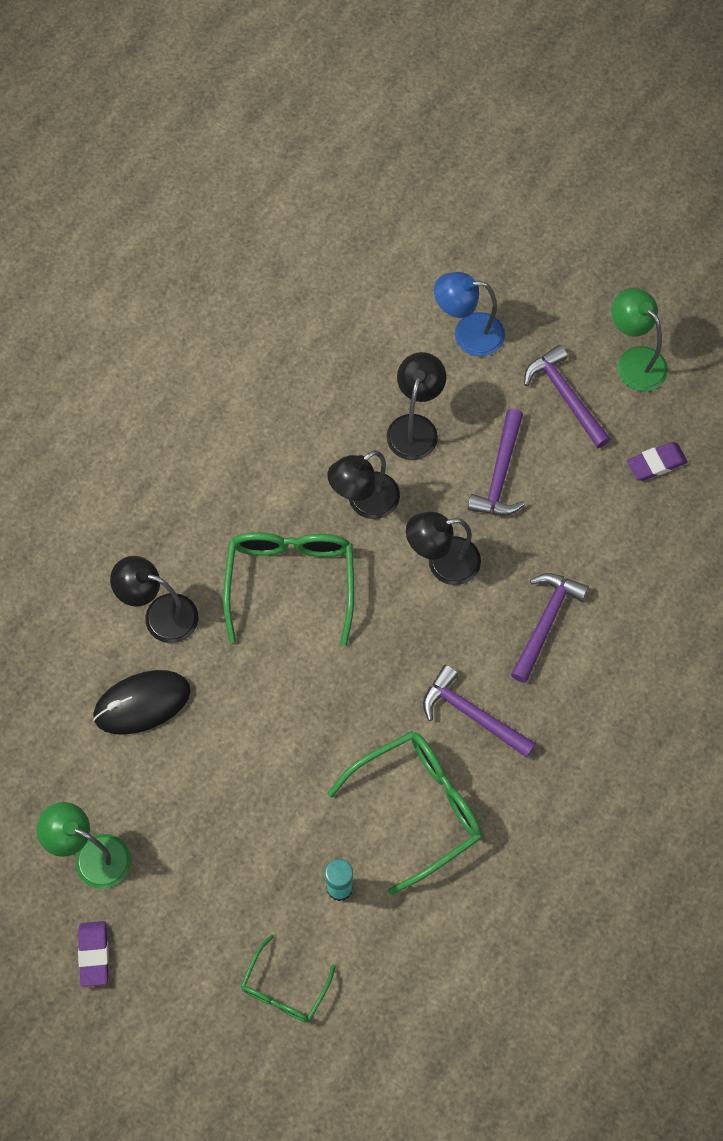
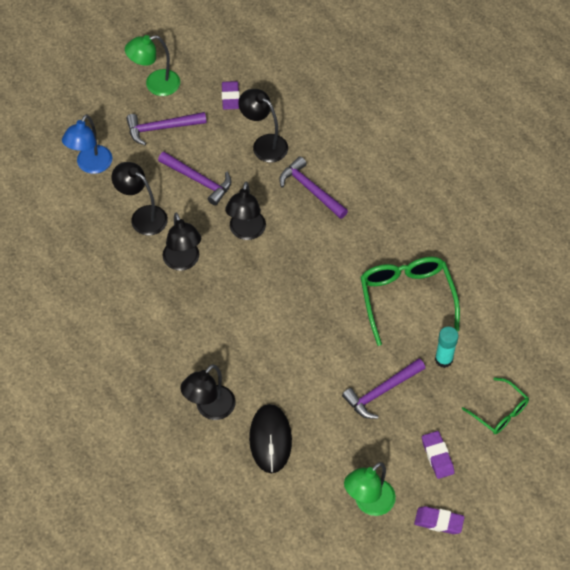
camera: 70 degrees left, 10 degrees down
green glasses [223,532,354,646] -> none
purple hammer [423,665,536,758] -> purple hammer moved to [342,358,425,419]
none -> black lamp [238,89,288,162]
none -> purple eraser [422,431,454,479]

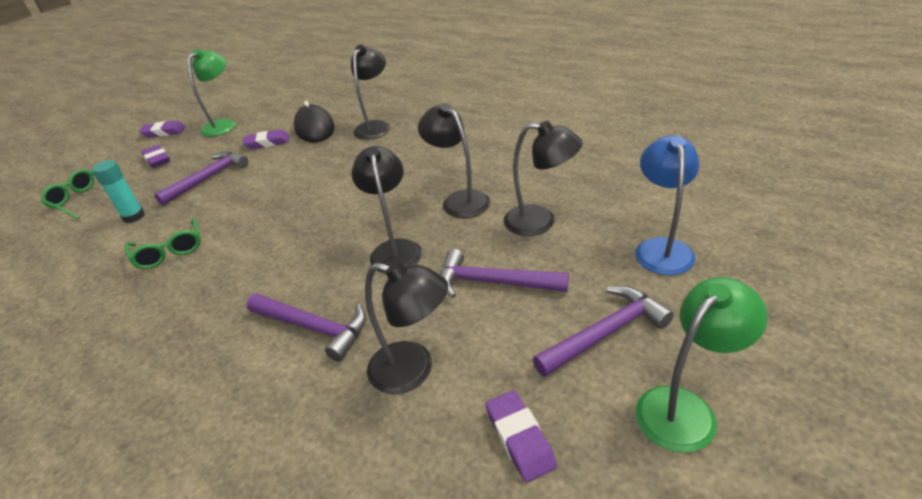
camera: 165 degrees right, 20 degrees down
green glasses [360,257,460,346] -> green glasses [125,218,201,269], size x0.58
none -> purple eraser [243,129,290,149]

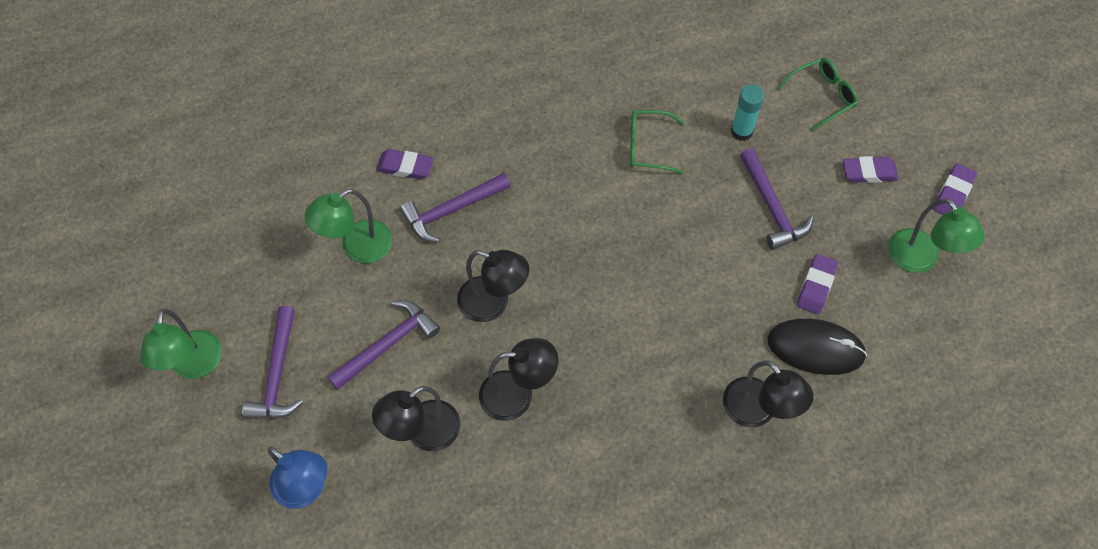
camera: 120 degrees right, 25 degrees up
black lamp [365,261,448,394] -> green lamp [305,189,392,263]
purple eraser [486,390,557,482] -> purple eraser moved to [376,149,434,179]

